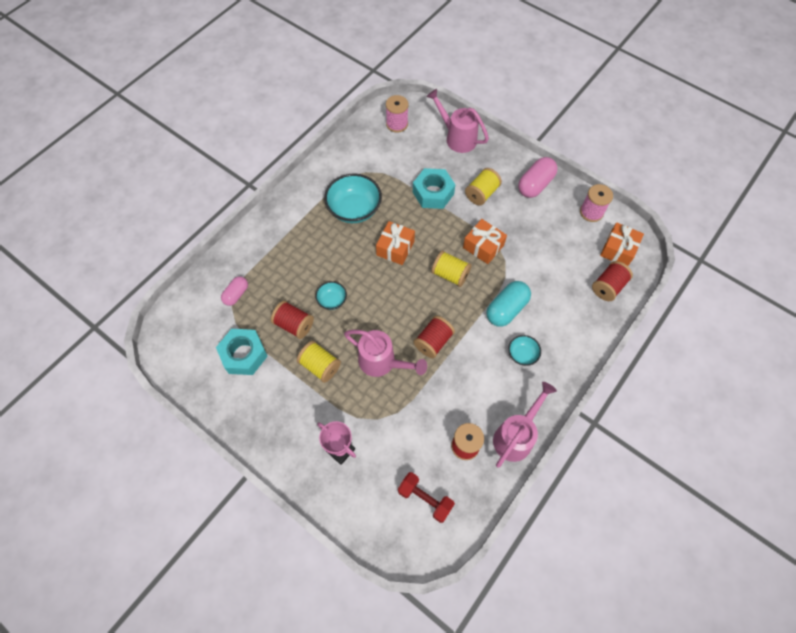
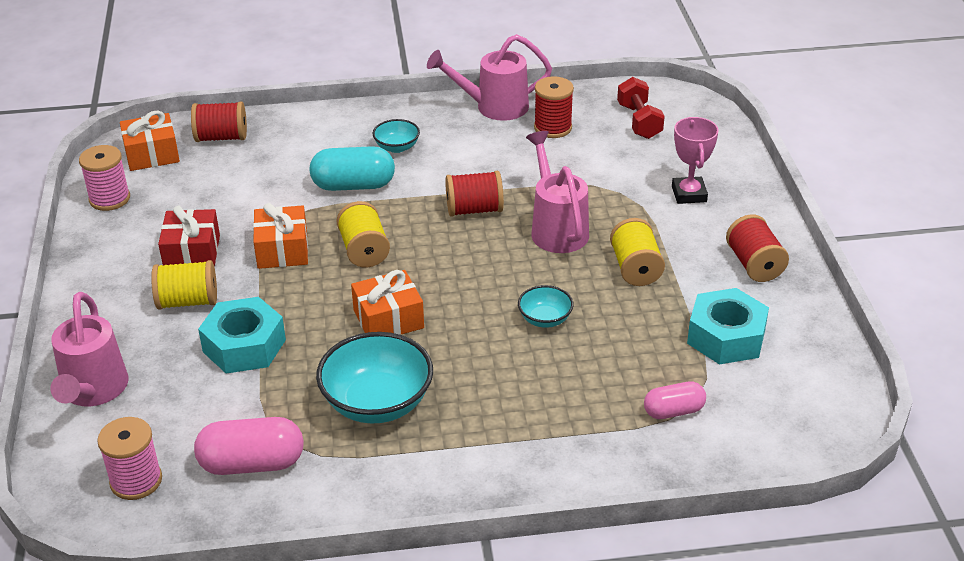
camera: 135 degrees left, 25 degrees down
red spool [271,301,314,339] -> red spool moved to [726,214,789,282]
pink capsule [518,157,558,198] -> pink capsule moved to [194,417,304,475]
none -> red gift [158,206,220,267]

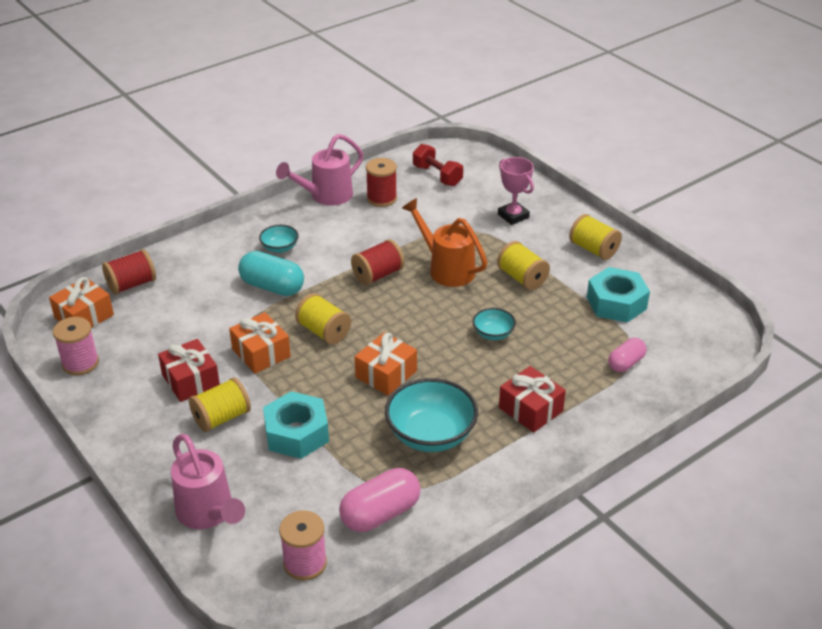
camera: 30 degrees left, 0 degrees up
turquoise capsule [309,146,395,191] -> turquoise capsule turned 60 degrees clockwise [238,251,304,296]
pink watering can [526,131,589,253] -> orange watering can [402,198,487,287]
red spool [726,214,789,282] -> yellow spool [569,214,622,260]
none -> red gift [499,366,566,433]

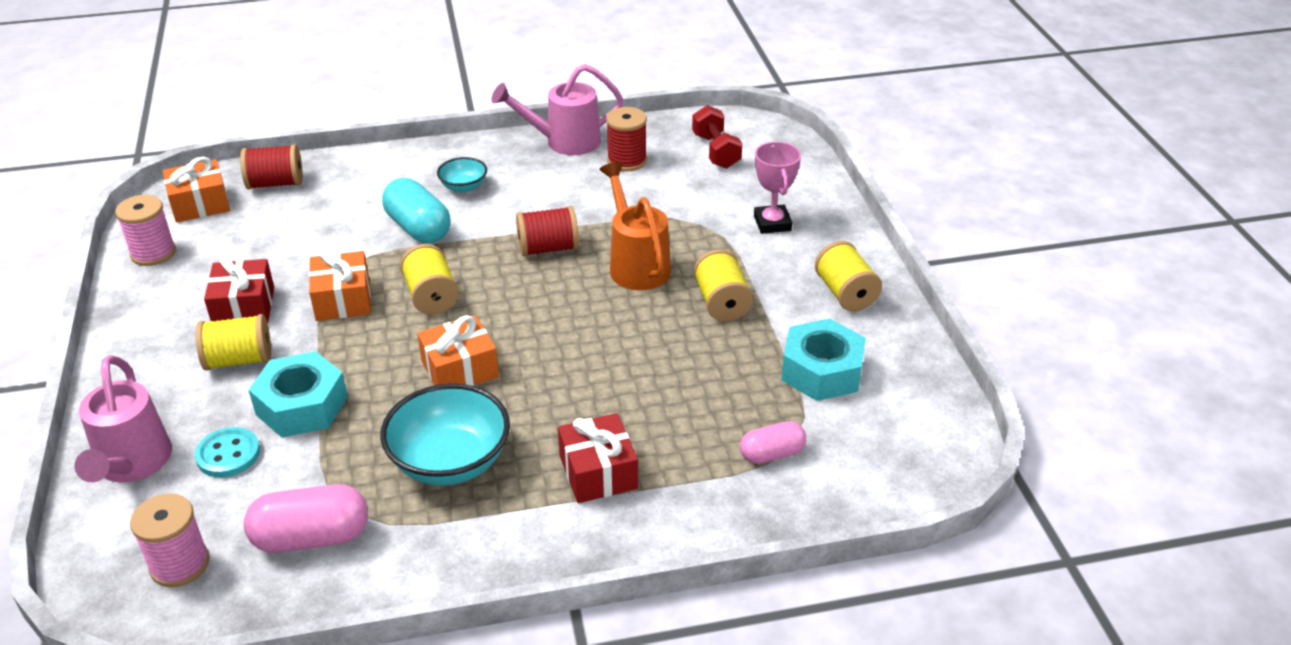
camera: 25 degrees right, 0 degrees up
turquoise bowl [473,308,516,340] -> none
none -> turquoise button [195,427,260,477]

